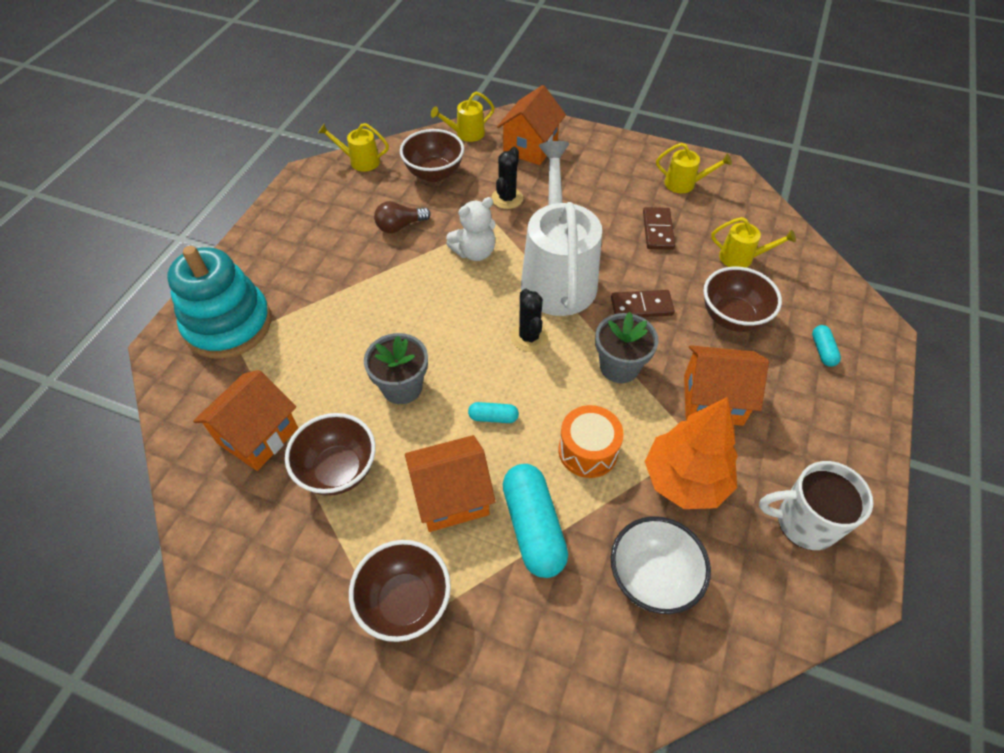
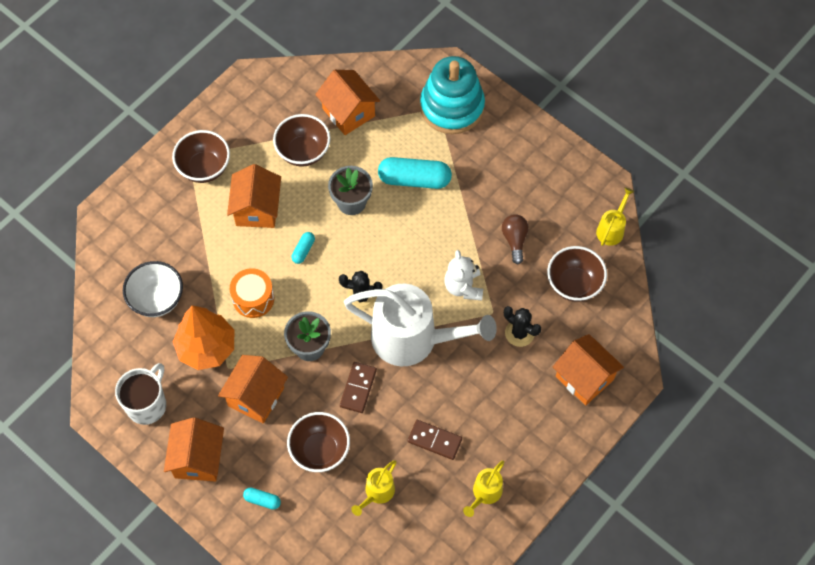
camera: 110 degrees right, 10 degrees up
yellow watering can [431,92,495,142] -> none
turquoise capsule [503,464,568,578] -> turquoise capsule moved to [378,157,452,189]
none -> orange house [164,417,224,481]

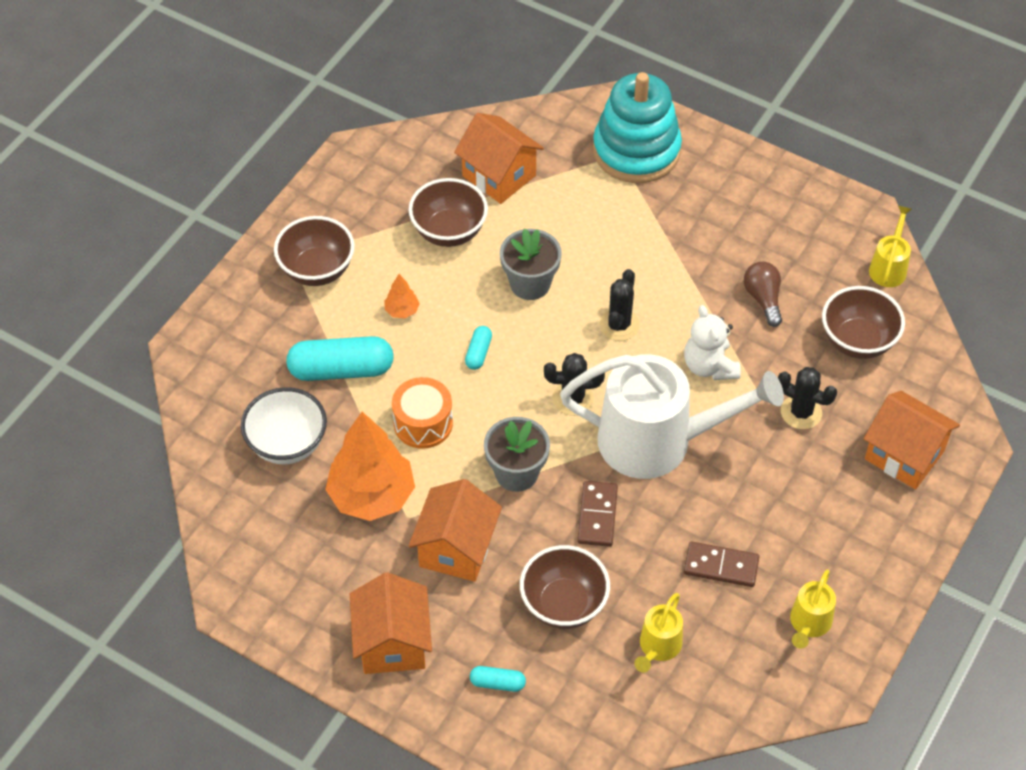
camera: 10 degrees left, 10 degrees down
white mug [115,363,166,425] -> none
orange house [227,164,281,228] -> orange tree [384,274,420,318]
turquoise capsule [378,157,452,189] -> turquoise capsule moved to [286,336,394,381]
none -> black cactus [599,269,640,341]

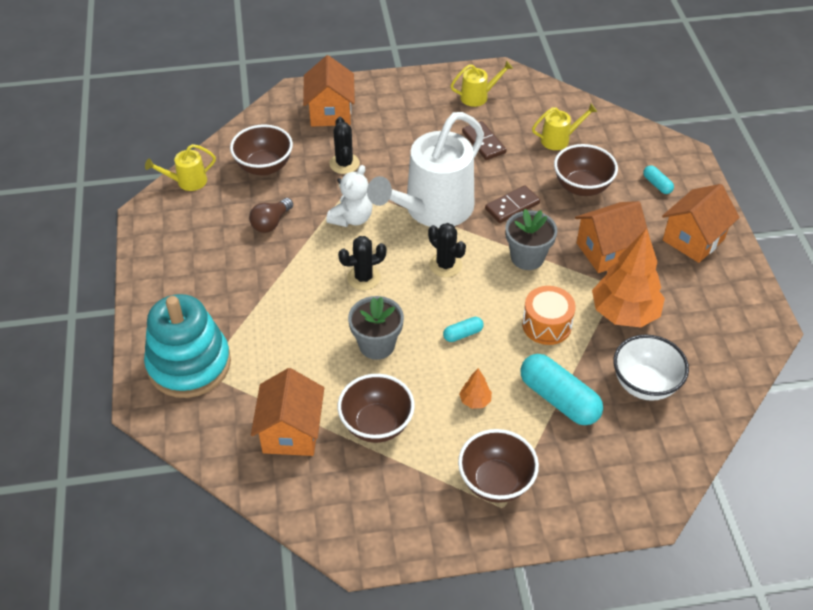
camera: 130 degrees left, 5 degrees down
white watering can [560,354,784,479] -> white watering can turned 105 degrees counterclockwise [367,112,484,228]

